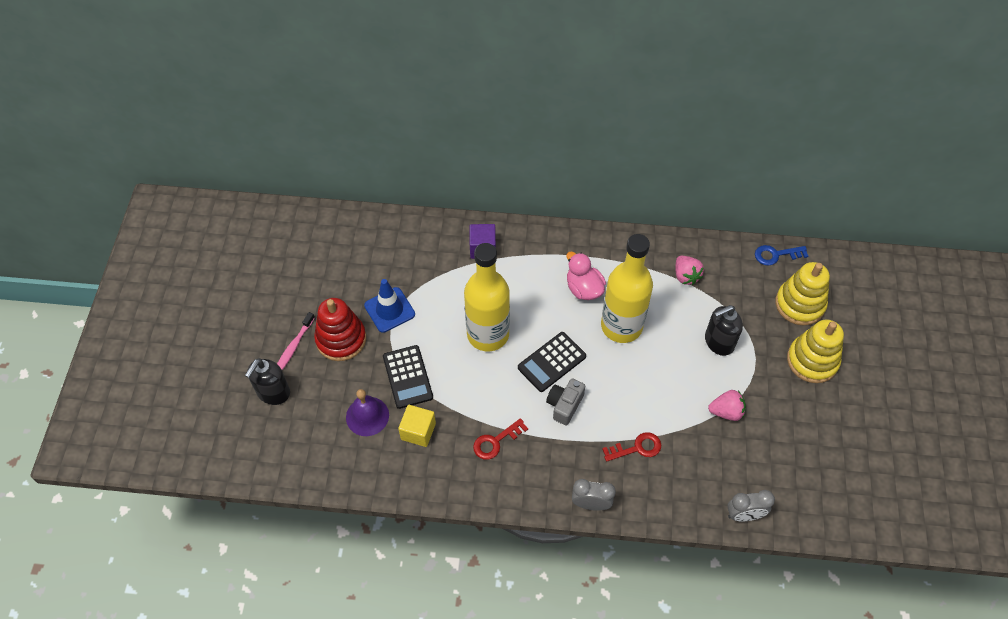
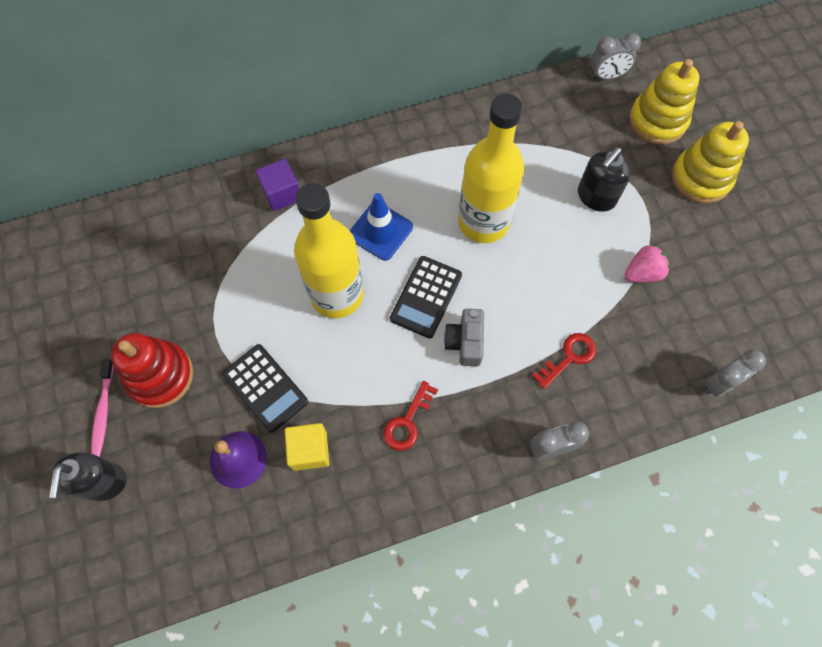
camera: 25 degrees left, 10 degrees up
blue traffic cone [364,279,415,333] -> blue traffic cone moved to [350,193,413,261]
pink duck [566,251,606,300] -> none
pink strawberry [675,256,704,285] -> none
blue key [755,245,808,266] -> grey clock [591,33,641,79]

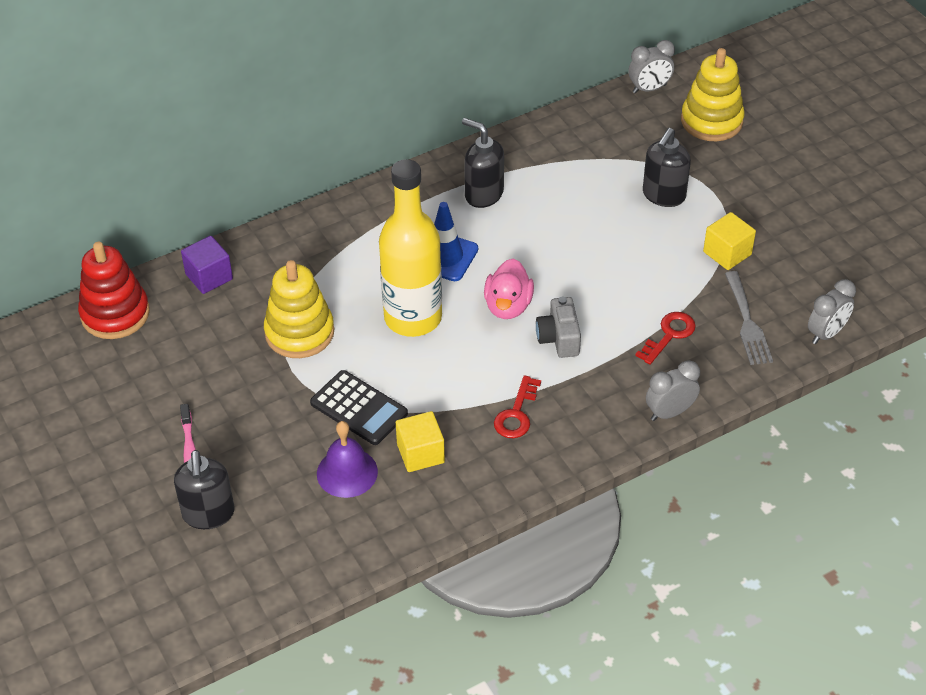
camera: 10 degrees left, 20 degrees down
red stacking toy [111,333,193,408] -> red stacking toy moved to [78,242,150,339]
purple cube [256,159,299,211] -> purple cube moved to [181,236,233,294]
black calculator [390,256,462,339] -> pink duck [484,258,534,319]
yellow bottle [458,94,524,243] -> none
pink strawberry [625,244,670,283] -> yellow cube [703,212,756,270]
yellow stacking toy [672,121,749,203] -> yellow stacking toy moved to [264,260,334,358]
none -> black soap dispenser [462,118,504,208]
none -> grey fork [725,271,773,365]

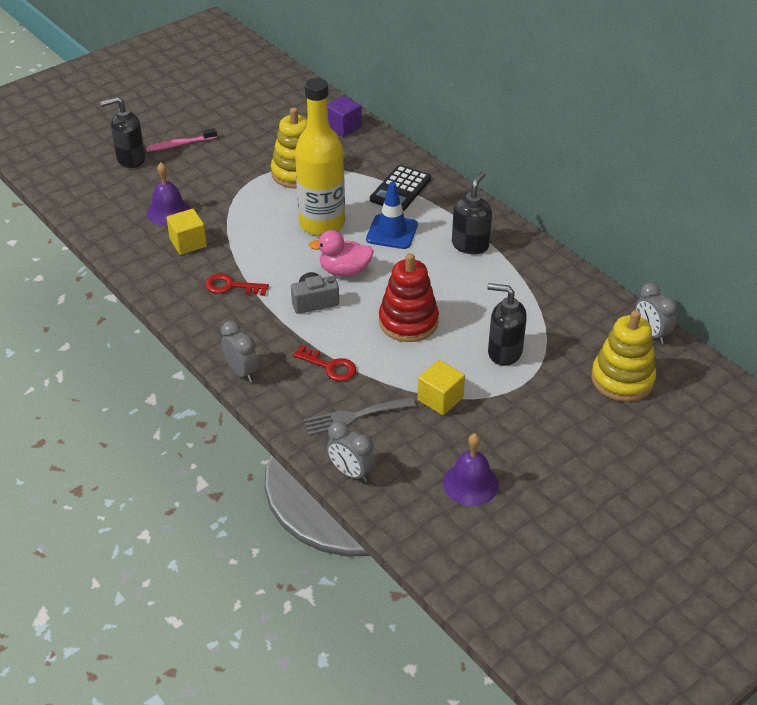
camera: 80 degrees right, 5 degrees down
red stacking toy [78,242,150,339] -> red stacking toy moved to [379,253,439,342]
black calculator [310,370,408,445] -> black calculator moved to [370,165,431,211]
none -> purple bell [443,433,499,506]

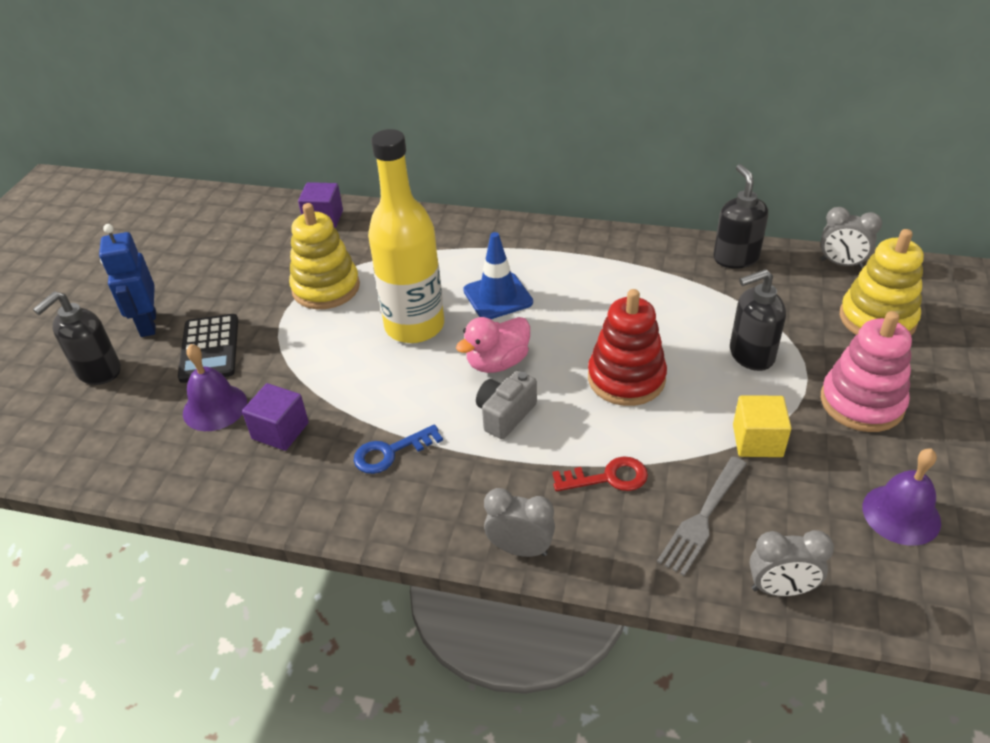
camera: 35 degrees left, 0 degrees up
pink toothbrush [146,128,217,152] -> blue robot [99,224,156,337]
yellow cube [166,209,207,255] -> purple cube [242,383,309,451]
red key [205,274,269,296] -> blue key [354,424,443,474]
black calculator [370,165,431,211] -> black calculator moved to [178,314,238,383]
black soap dispenser [452,172,492,255] -> black soap dispenser moved to [713,164,768,268]
none -> pink stacking toy [821,311,912,432]

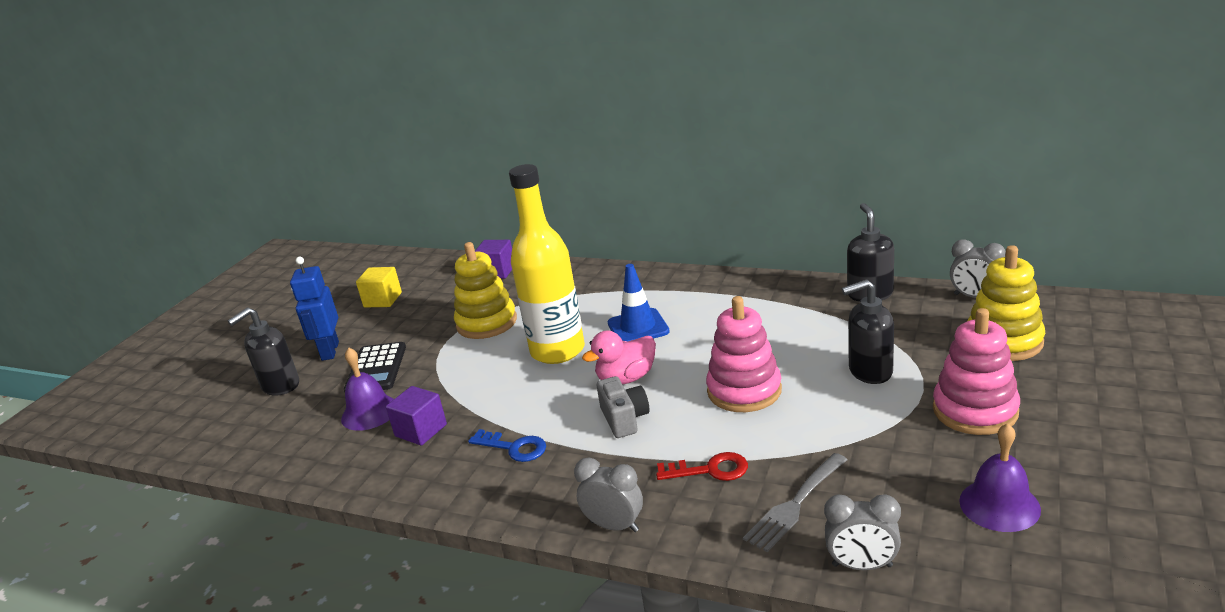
camera: 10 degrees right, 15 degrees down
blue key [354,424,443,474] -> blue key turned 135 degrees counterclockwise [468,429,546,462]
grey camera [476,371,537,439] -> grey camera turned 120 degrees clockwise [597,376,649,438]
red stacking toy [588,289,667,406] -> pink stacking toy [706,296,782,412]
yellow cube [733,395,791,457] -> yellow cube moved to [356,267,402,307]

